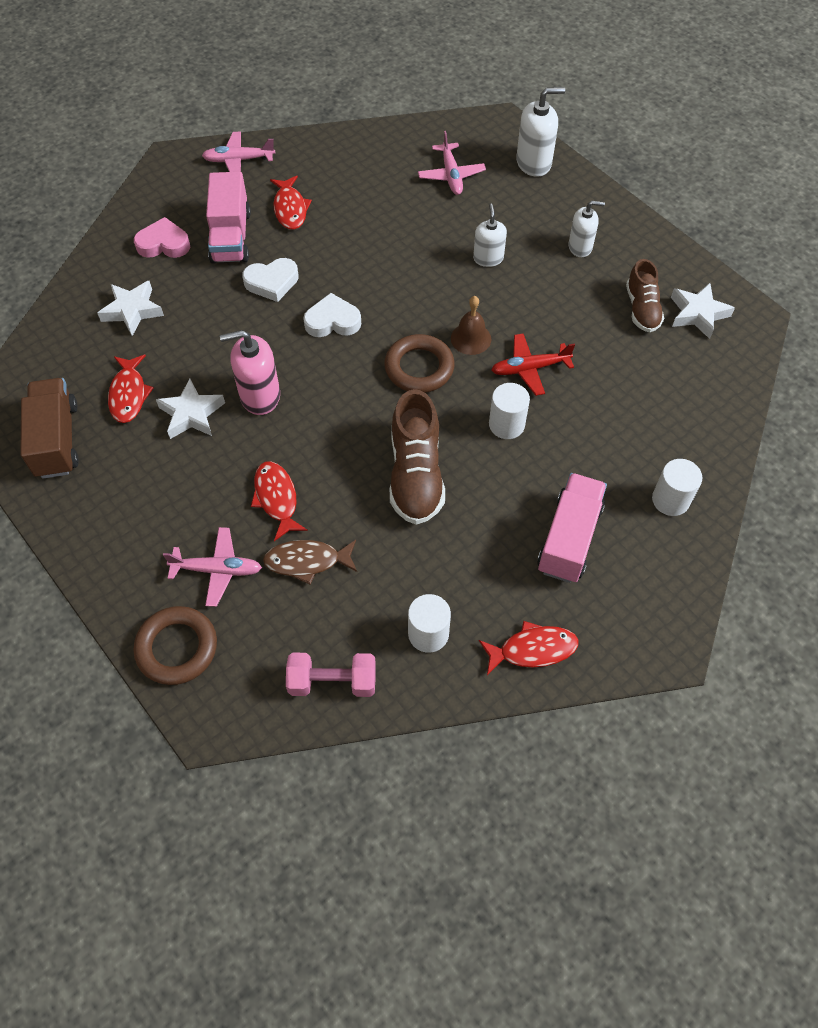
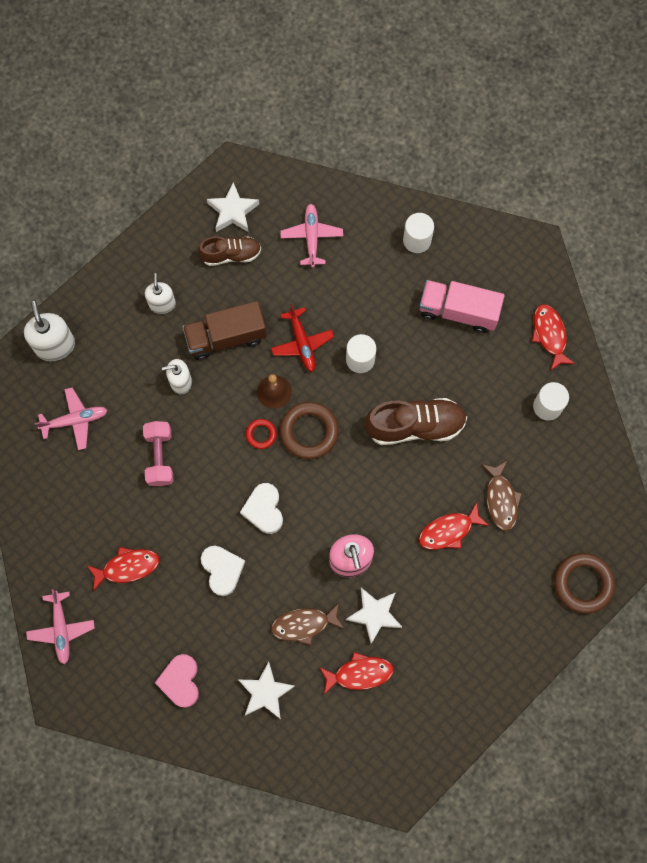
camera: 95 degrees left, 15 degrees up
brown truck [20,378,79,479] -> brown truck moved to [183,301,267,360]
pink plane [163,527,262,607] -> pink plane moved to [280,204,343,268]
pink truck [206,172,251,264] -> none
pink dumbbell [286,653,376,697] -> pink dumbbell moved to [143,421,173,486]
none -> red ring [246,419,277,449]
none -> brown fish [271,603,344,645]

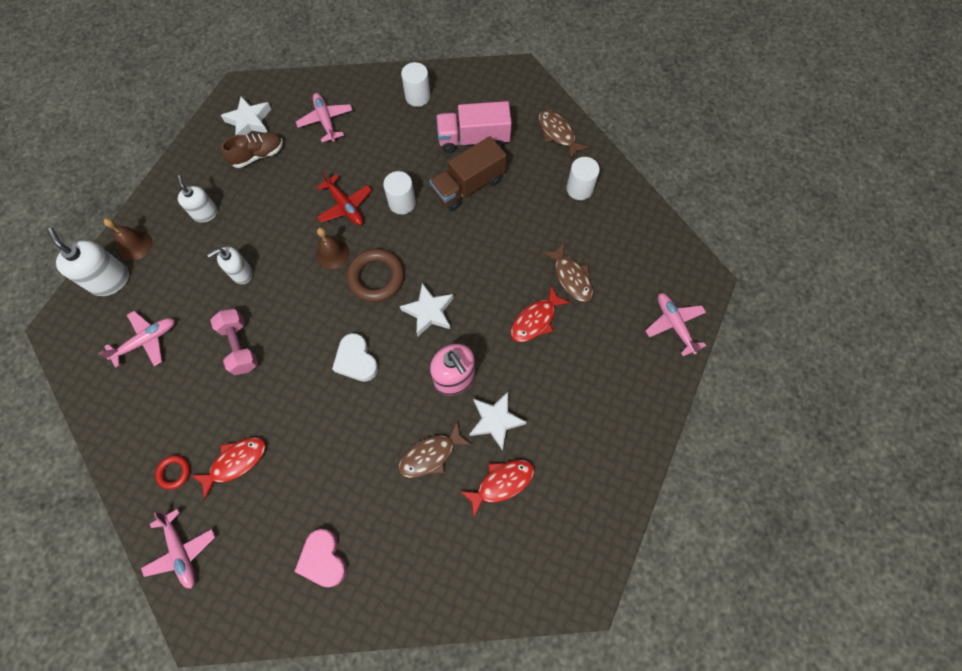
camera: 20 degrees left, 5 degrees down
brown truck [183,301,267,360] -> brown truck moved to [430,136,507,211]
white heart [201,546,245,596] -> none
white star [239,662,295,719] -> white star moved to [400,283,453,336]
red ring [246,419,277,449] -> red ring moved to [155,455,190,490]
brown shoe [365,398,467,445] -> none
red fish [532,304,575,371] -> brown fish [538,110,589,160]
brown ring [554,553,615,614] -> pink plane [645,293,706,356]
none -> brown bell [104,218,153,260]

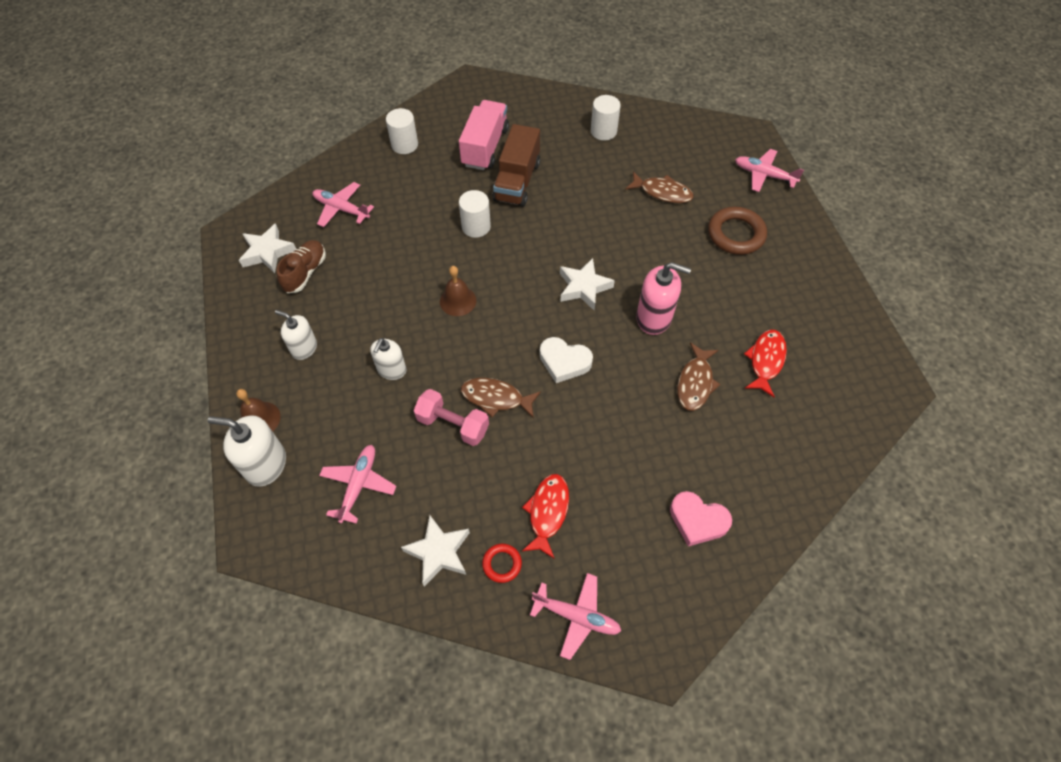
camera: 40 degrees left, 10 degrees down
red plane [317,171,372,225] -> none
brown ring [347,249,404,302] -> brown ring moved to [708,207,767,255]
pink truck [436,101,512,153] -> pink truck turned 150 degrees clockwise [459,100,509,170]
white star [469,392,527,451] -> white star moved to [401,515,470,586]
red fish [511,286,570,342] -> none
brown fish [538,110,589,160] -> brown fish moved to [461,378,541,417]

